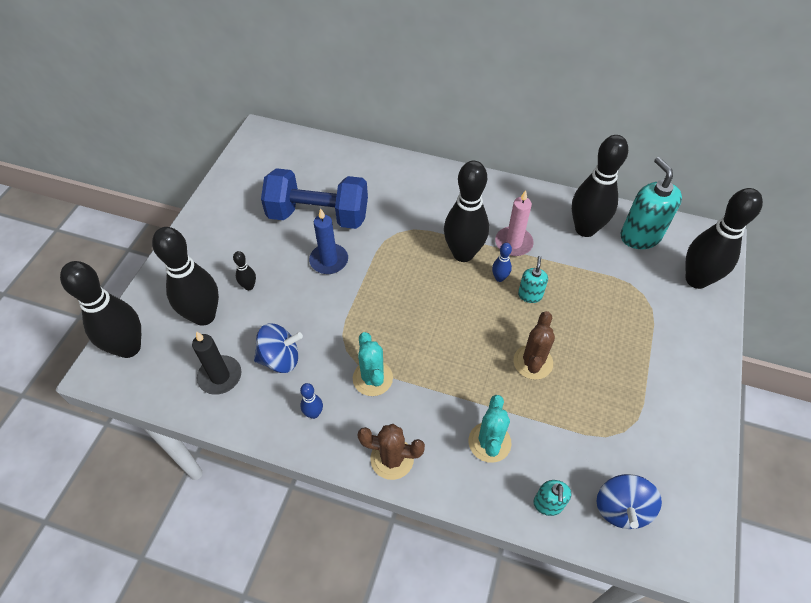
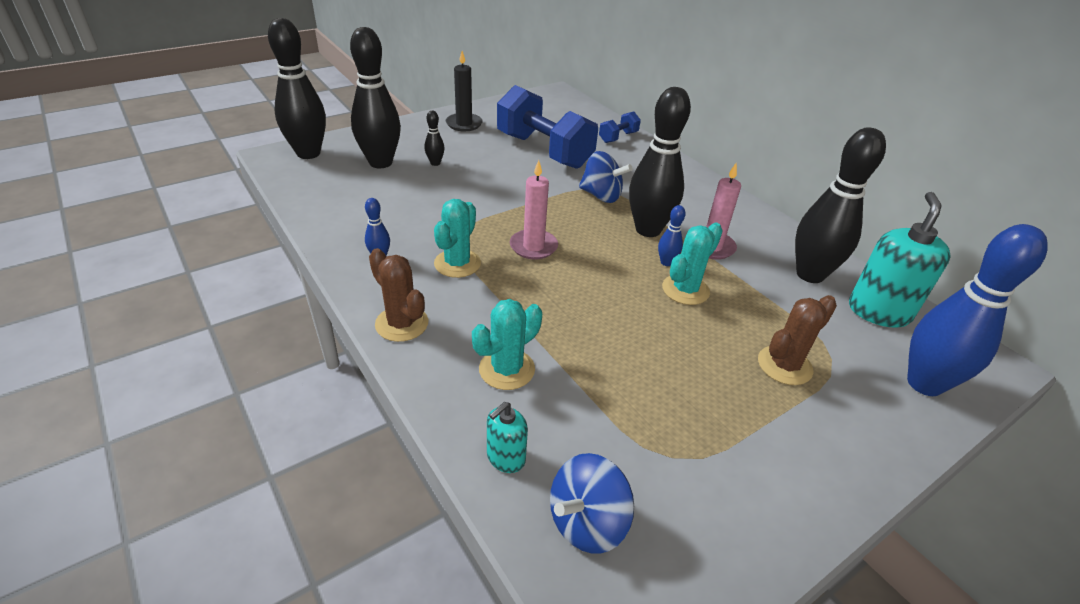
camera: 35 degrees right, 15 degrees down
black candle [192,331,241,395] -> black candle moved to [446,51,483,131]
blue spinning top [254,323,303,373] -> blue spinning top moved to [579,151,633,203]
blue candle [309,208,348,274] -> none
brown cactus [513,311,555,380] -> brown cactus moved to [758,295,837,385]
turquoise soap dispenser [518,256,548,303] -> turquoise cactus [662,223,723,305]
black bowling pin [685,188,763,289] -> blue bowling pin [907,224,1048,396]
none -> pink candle [510,160,558,260]
none -> blue dumbbell [599,112,641,143]

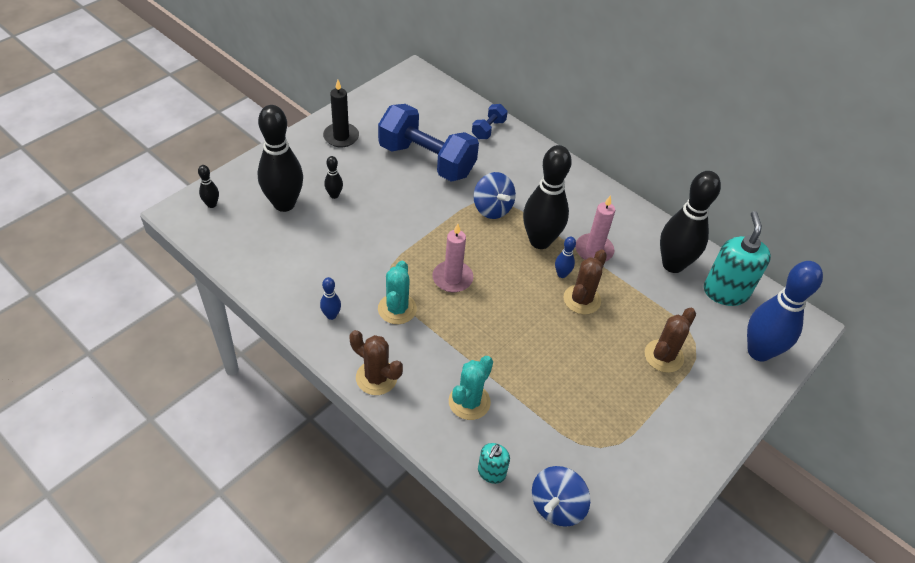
camera: 15 degrees left, 10 degrees up
black bowling pin [268,18,326,159] -> black bowling pin [198,165,219,208], size x0.43
blue spinning top [579,151,633,203] -> blue spinning top turned 45 degrees clockwise [473,172,516,219]
turquoise cactus [662,223,723,305] -> brown cactus [564,250,607,315]

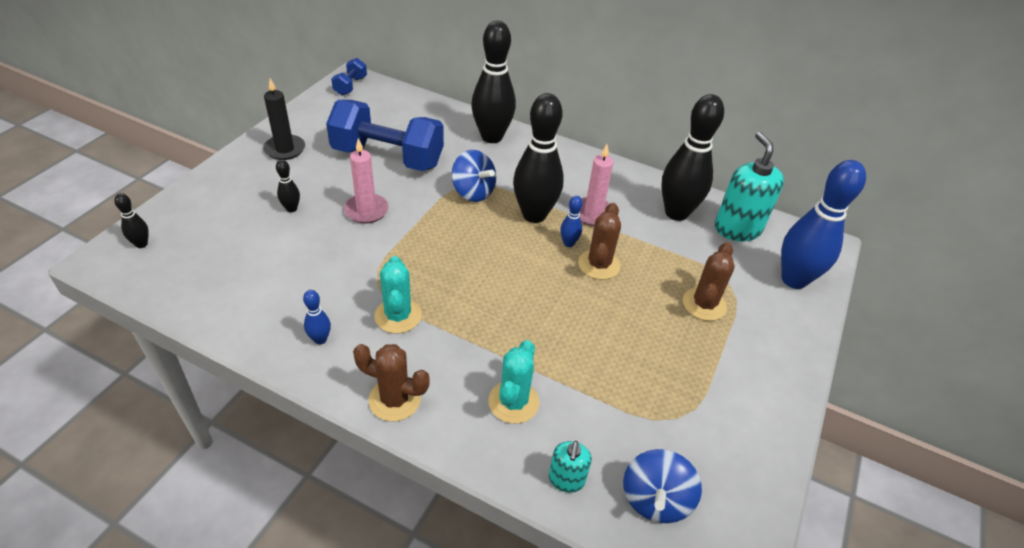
camera: 15 degrees left, 5 degrees down
black bowling pin [257,105,303,212] -> black bowling pin moved to [471,21,516,143]
pink candle [432,224,473,292] -> pink candle moved to [344,138,389,223]
blue dumbbell [472,104,508,139] -> blue dumbbell moved to [331,58,367,95]

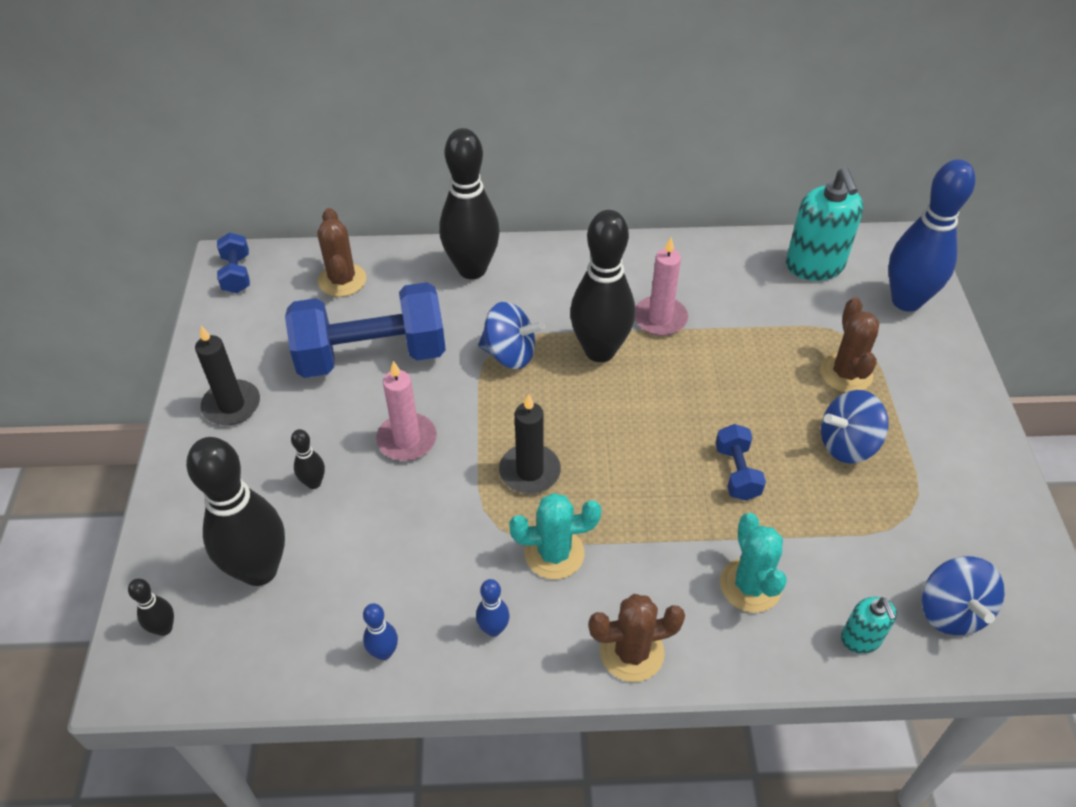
camera: 25 degrees left, 5 degrees up
turquoise cactus [374,256,422,334] -> turquoise cactus turned 60 degrees counterclockwise [509,493,601,579]
blue bowling pin [560,196,582,247] -> blue bowling pin moved to [363,603,398,660]
brown cactus [578,203,621,280] -> brown cactus moved to [317,208,366,297]
black bowling pin [661,94,724,221] -> black bowling pin moved to [186,437,285,586]
turquoise soap dispenser [715,132,784,241] -> turquoise soap dispenser turned 150 degrees counterclockwise [786,167,864,281]
none -> black candle [499,394,561,494]
none -> blue dumbbell [716,424,766,501]
none -> blue spinning top [821,390,889,464]

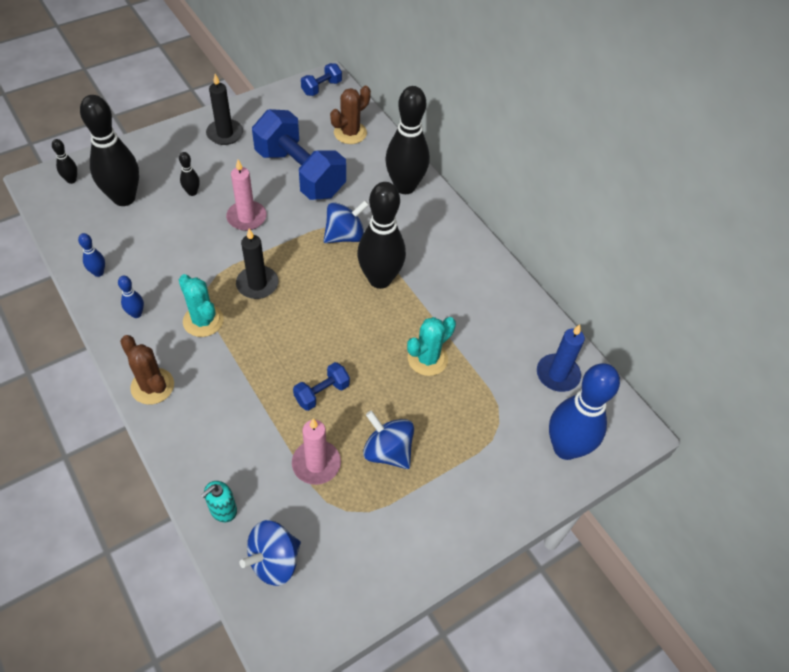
camera: 55 degrees right, 5 degrees up
blue spinning top [478,302,545,369] -> blue spinning top turned 105 degrees counterclockwise [324,200,369,243]
pink candle [635,237,688,336] -> pink candle moved to [292,419,341,485]
turquoise cactus [720,513,787,613] -> turquoise cactus moved to [407,317,456,376]
turquoise soap dispenser [786,167,864,281] -> blue candle [537,325,585,392]
brown cactus [820,297,879,392] -> none

